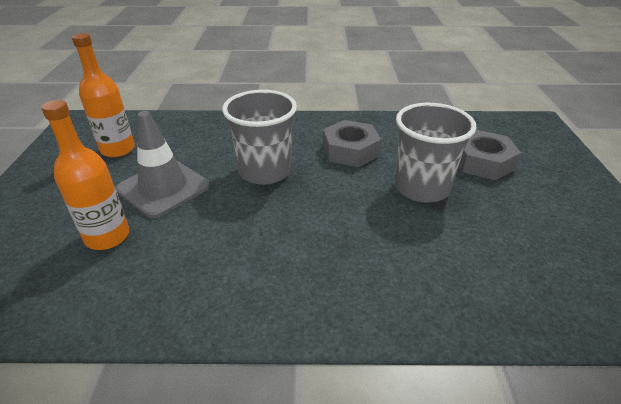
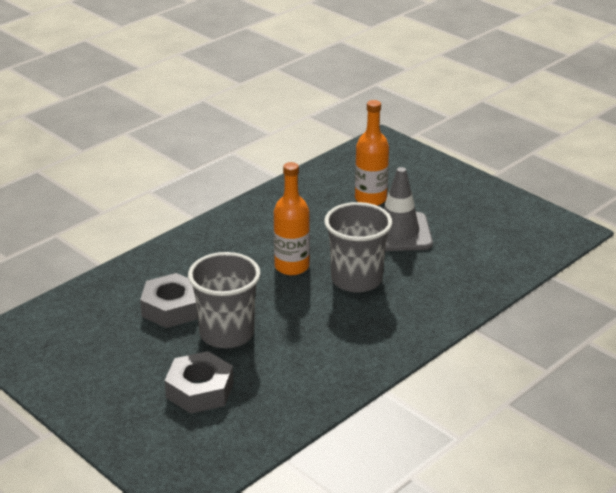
camera: 135 degrees right, 5 degrees down
orange bottle [72,33,135,157] -> orange bottle moved to [274,162,310,275]
grey nut [323,120,381,167] -> grey nut moved to [140,273,198,328]

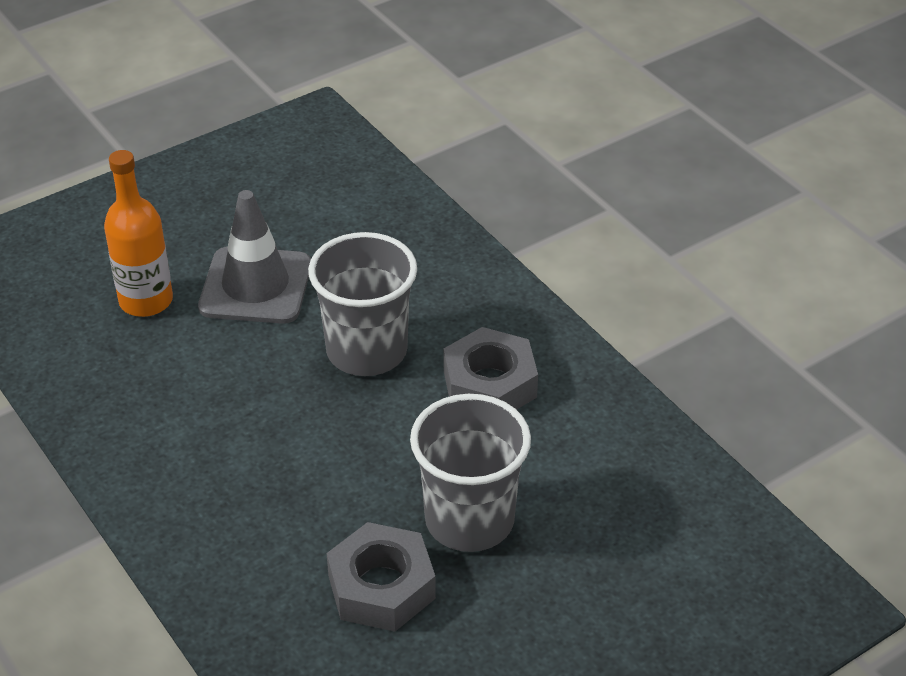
camera: 80 degrees left, 10 degrees up
grey nut [165,351,234,414] -> grey nut moved to [444,327,538,410]
orange bottle [274,162,310,275] -> none

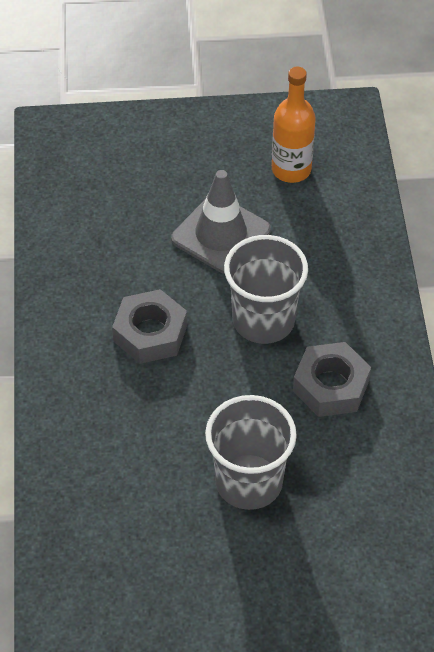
camera: 30 degrees right, 10 degrees up
orange bottle [104,150,173,317] -> orange bottle moved to [272,67,316,183]
grey nut [327,522,436,632] -> grey nut moved to [112,289,187,364]

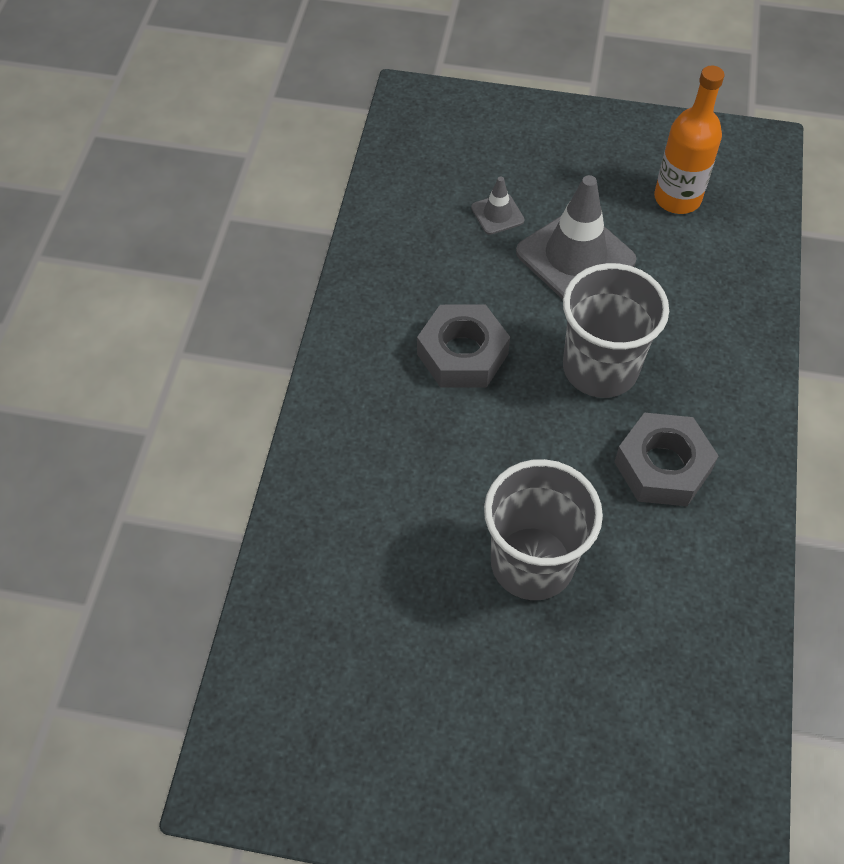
camera: 15 degrees right, 5 degrees up
none -> grey traffic cone [471,176,525,235]

